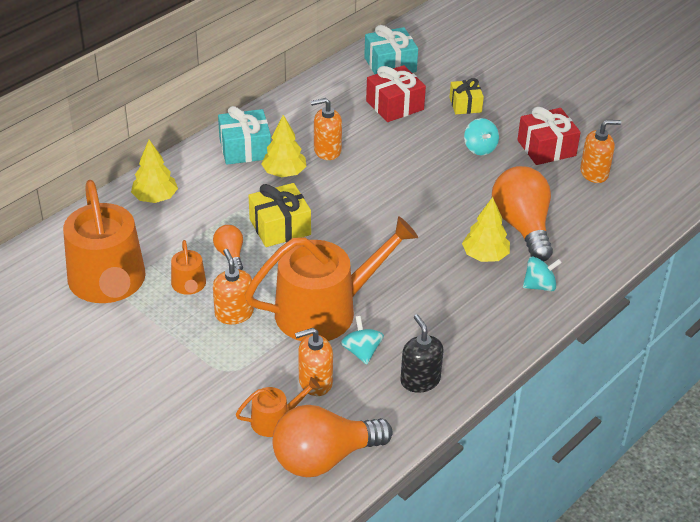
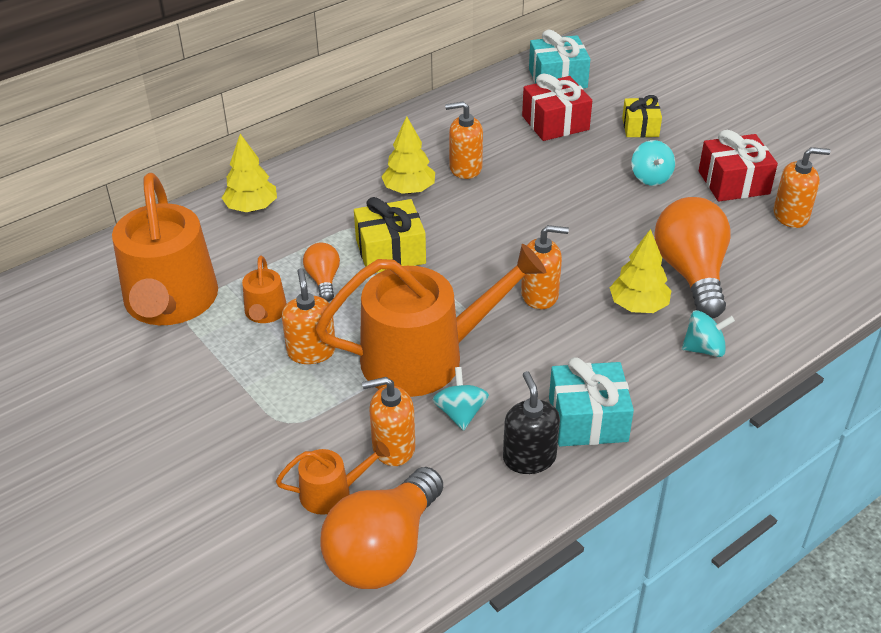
camera: 10 degrees right, 0 degrees up
turquoise gift [218,106,271,165] -> turquoise gift moved to [549,357,634,446]
orange light bulb [273,405,393,477] -> orange light bulb turned 45 degrees counterclockwise [320,467,443,589]
none -> orange soap dispenser [521,225,569,310]

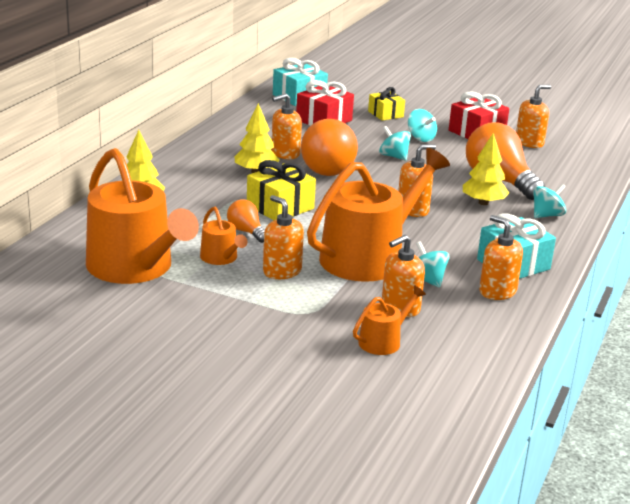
camera: 30 degrees left, 15 degrees down
orange light bulb [320,467,443,589] -> orange light bulb moved to [301,119,358,176]
black soap dispenser [503,371,560,474] -> orange soap dispenser [479,215,523,300]
none -> turquoise spinning top [379,126,411,161]

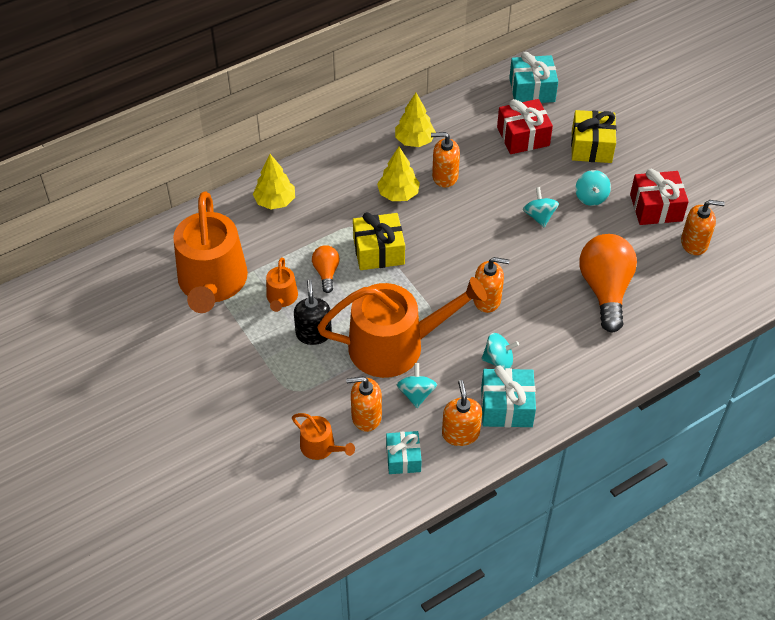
camera: 35 degrees right, 25 degrees up
orange soap dispenser [263,195,304,279] -> black soap dispenser [294,280,332,345]
orange light bulb [301,119,358,176] -> none
orange watering can [353,285,426,355] -> orange watering can turned 45 degrees clockwise [292,413,355,460]
yellow gift [368,87,405,121] -> yellow gift [571,110,617,163], size x1.51
yellow tree [463,133,509,205] -> yellow tree moved to [395,93,436,147]
turquoise spinning top [533,184,566,218] -> turquoise spinning top moved to [481,333,519,369]
none -> turquoise gift [386,431,422,474]

